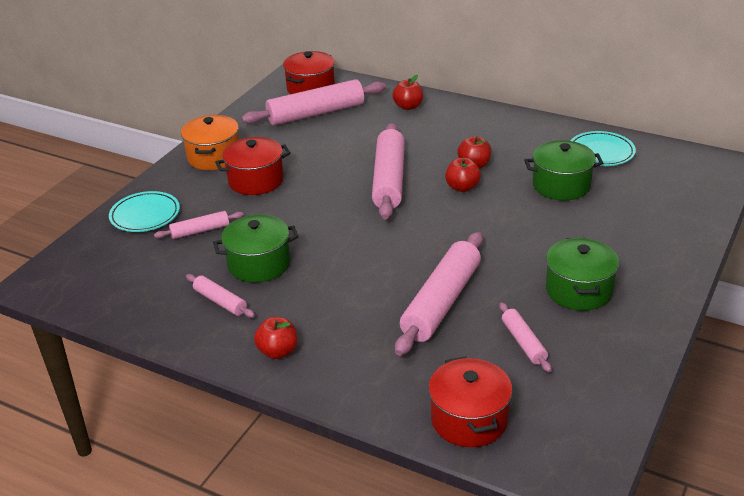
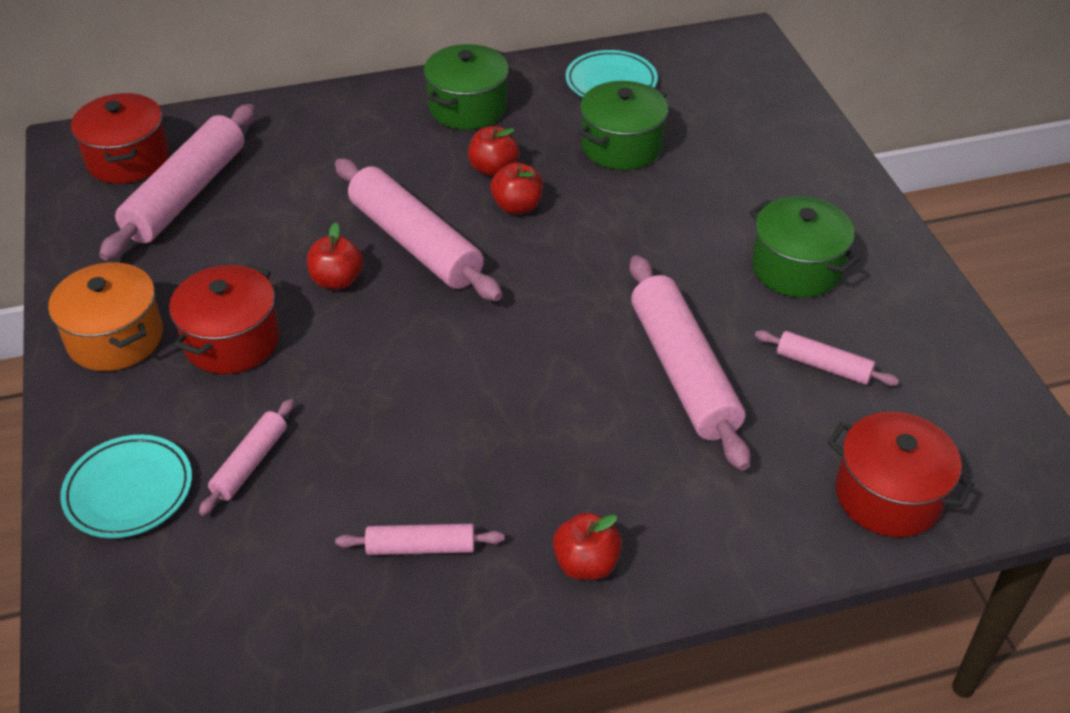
camera: 45 degrees left, 10 degrees up
green pot [213,214,299,283] -> green pot moved to [424,44,509,130]
red apple [392,75,423,110] -> red apple moved to [307,222,363,289]

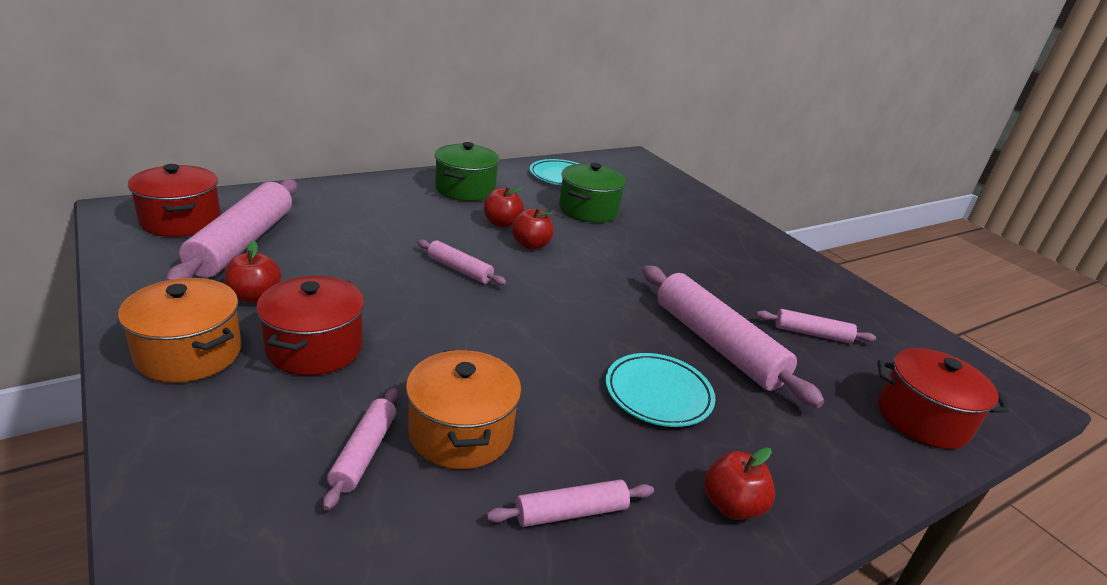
camera: 20 degrees left, 15 degrees down
turquoise plate [60,435,192,538] -> turquoise plate moved to [605,353,715,427]
red apple [307,222,363,289] -> red apple moved to [224,240,281,303]
pink rolling pin [335,158,502,301] -> pink rolling pin [417,240,506,285], size x0.51
green pot [750,196,860,298] -> none
none -> orange pot [406,350,522,469]

